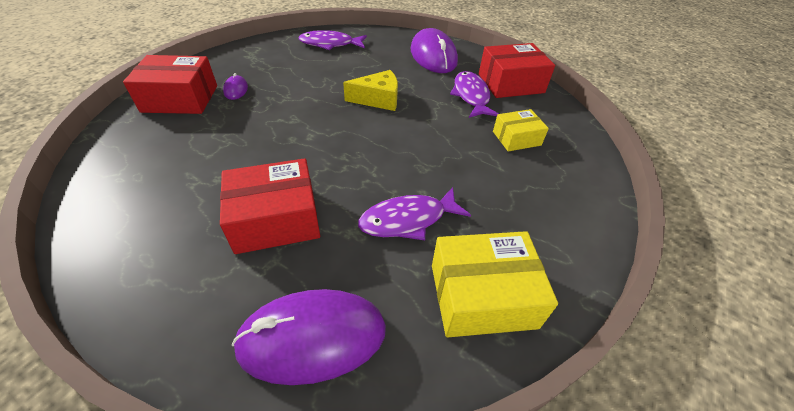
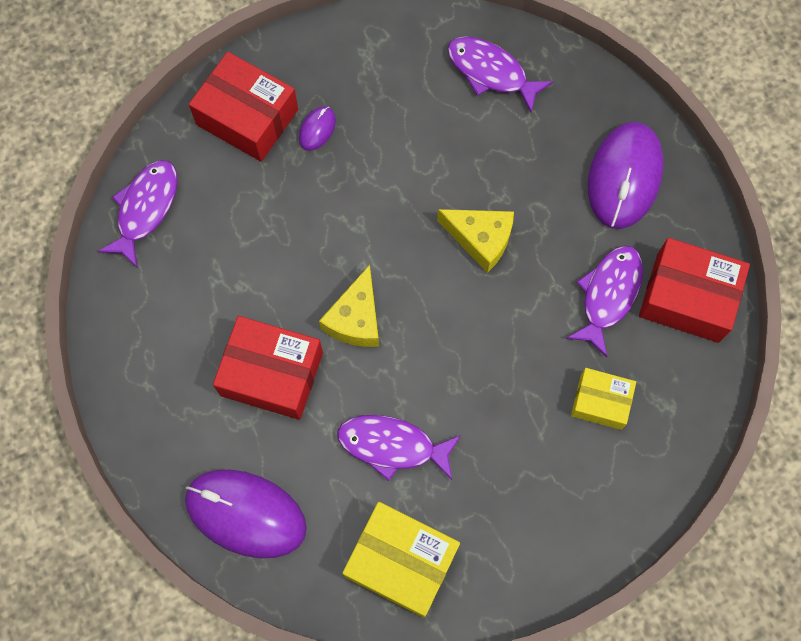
camera: 35 degrees right, 25 degrees up
none -> purple fish [98,160,177,267]
none -> yellow cheese [319,265,379,347]

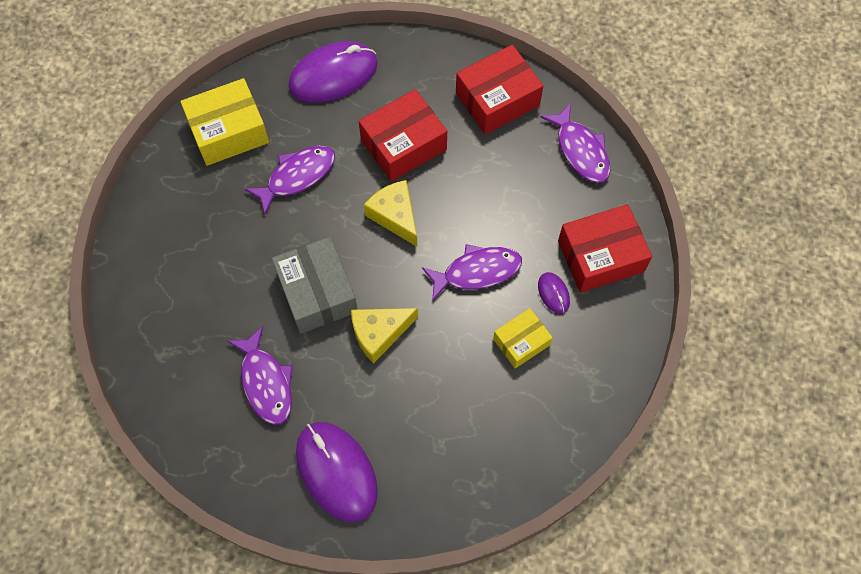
camera: 130 degrees right, 5 degrees down
purple fish [447,36,553,113] -> purple fish moved to [422,244,522,301]
yellow box [571,368,636,430] -> yellow box moved to [493,308,553,368]
red box [639,238,750,343] -> red box moved to [456,45,543,134]
none -> grey box [272,237,358,334]

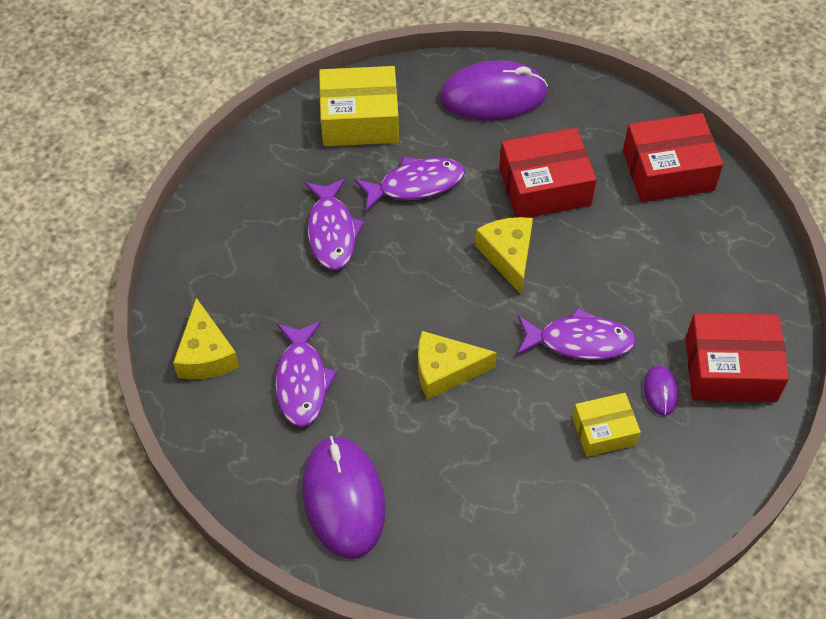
camera: 20 degrees right, 10 degrees down
grey box [272,237,358,334] -> none
purple fish [540,103,610,183] -> purple fish moved to [305,178,365,270]
none -> yellow cheese [173,298,239,379]

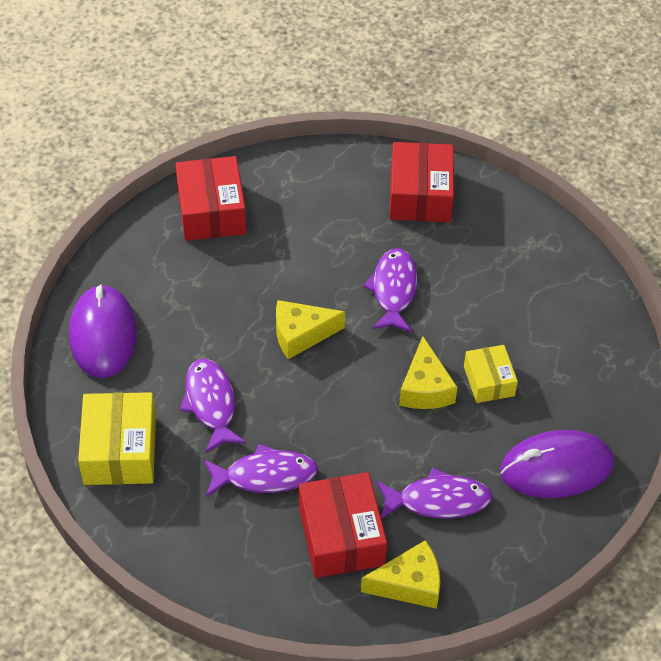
camera: 90 degrees left, 5 degrees down
red box [499,128,597,218] -> red box moved to [299,472,387,578]
yellow box [572,393,641,457] -> yellow box moved to [464,345,518,403]
purple mouse [644,365,679,416] -> none

